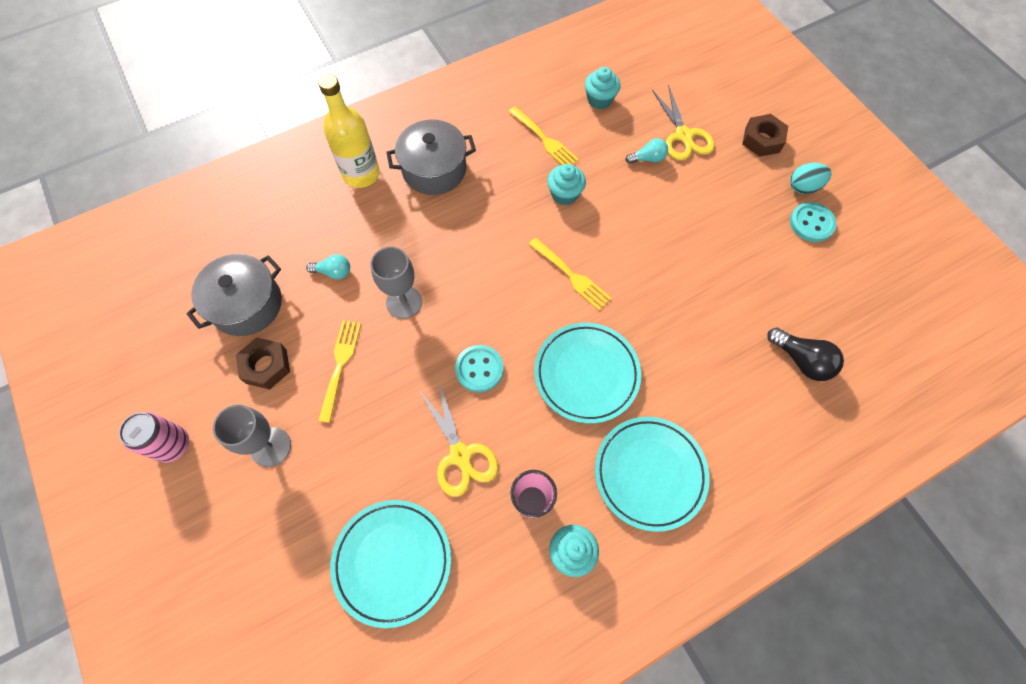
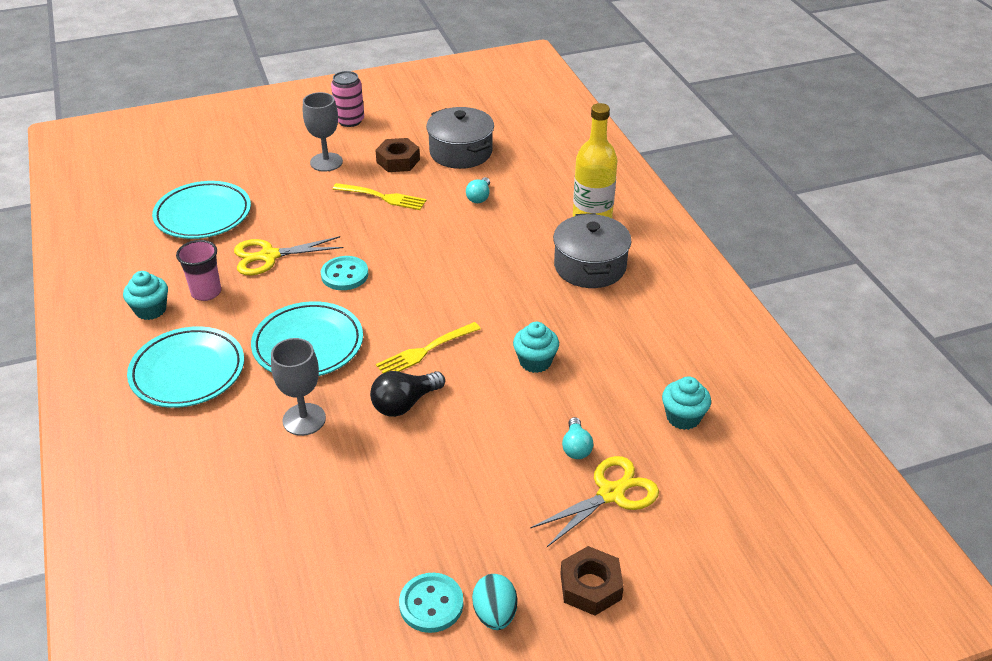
camera: 100 degrees right, 25 degrees down
grey goblet [370,247,422,319] -> grey goblet moved to [271,338,326,436]
yellow fork [508,107,579,165] -> none
yellow scissors [652,84,715,161] -> yellow scissors turned 150 degrees clockwise [530,456,659,547]
black light bulb [767,327,844,381] -> black light bulb moved to [370,371,445,417]

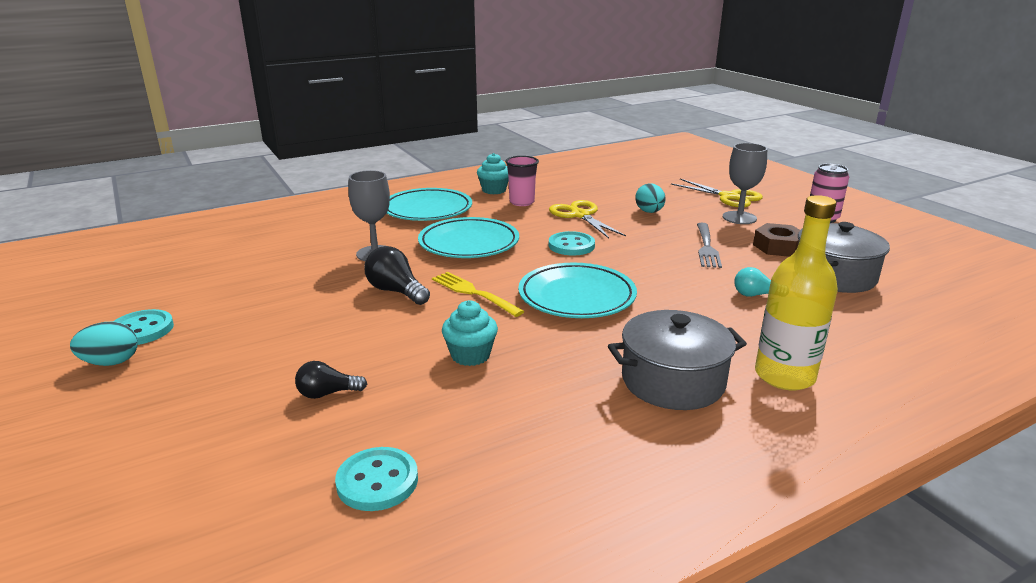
camera: 80 degrees right, 15 degrees down
turquoise plate [152,181,251,239] -> turquoise plate moved to [518,263,637,318]
yellow fork [333,183,427,210] -> grey fork [697,223,722,268]
yellow scissors [530,456,659,547] -> yellow scissors moved to [671,179,763,207]
brown nut [560,546,624,616] -> none
turquoise light bulb [562,417,593,459] -> black light bulb [295,361,367,399]
turquoise cupcake [662,377,711,430] -> turquoise button [335,447,418,511]
none -> turquoise egg [635,183,666,213]

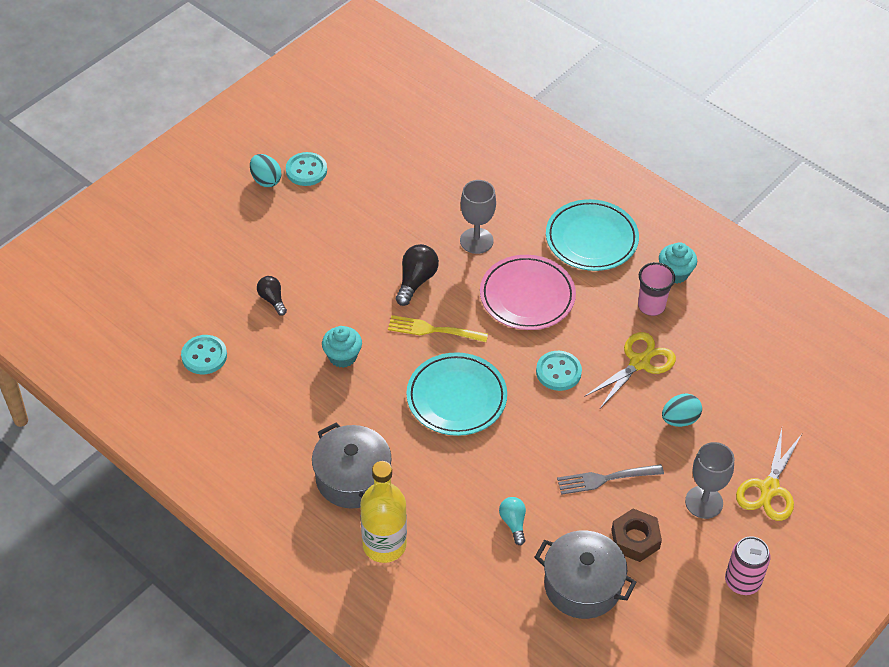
camera: 70 degrees right, 25 degrees up
turquoise plate [418,217,519,258] -> pink plate [480,255,576,330]
yellow fork [432,272,524,317] -> yellow fork turned 105 degrees counterclockwise [388,315,488,342]

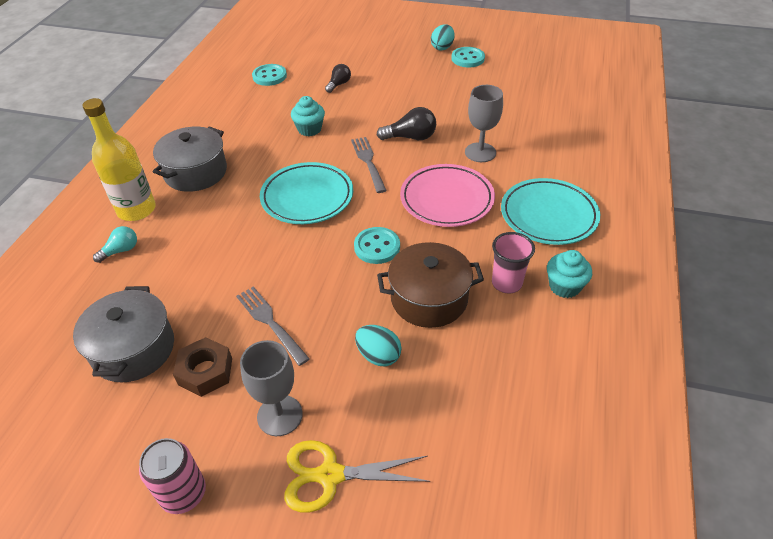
camera: 65 degrees right, 5 degrees down
yellow fork [388,315,488,342] -> grey fork [351,137,387,193]
turquoise light bulb [499,497,526,545] -> turquoise light bulb moved to [93,226,137,263]
yellow scissors [584,332,676,410] -> brown pot [377,242,484,328]

